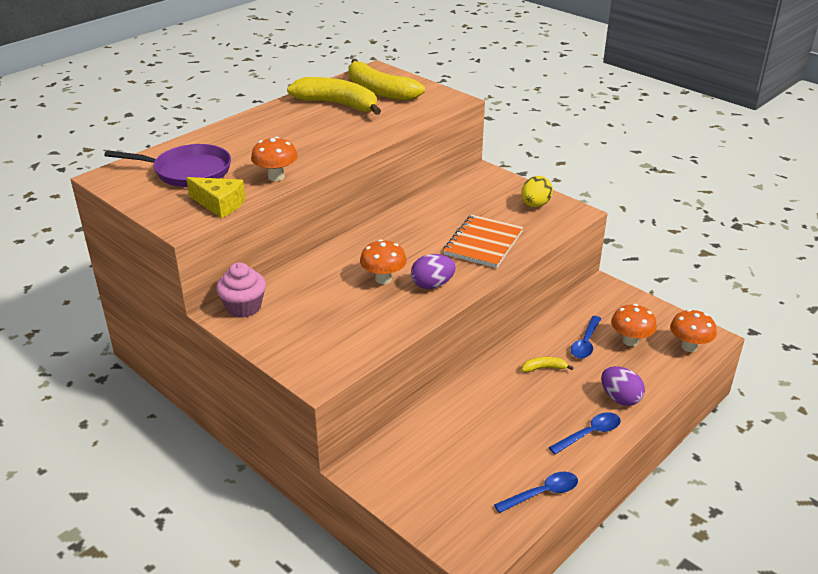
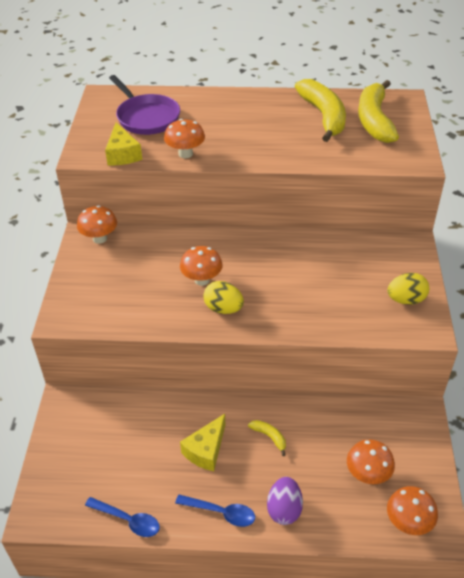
camera: 50 degrees right, 10 degrees up
pink cupcake [216,262,266,318] -> orange mushroom [77,205,117,244]
purple egg [411,254,456,289] -> yellow egg [203,281,244,314]
orange notebook [443,215,523,268] -> none
blue spoon [571,316,601,359] -> none
none -> yellow cheese [180,414,225,471]

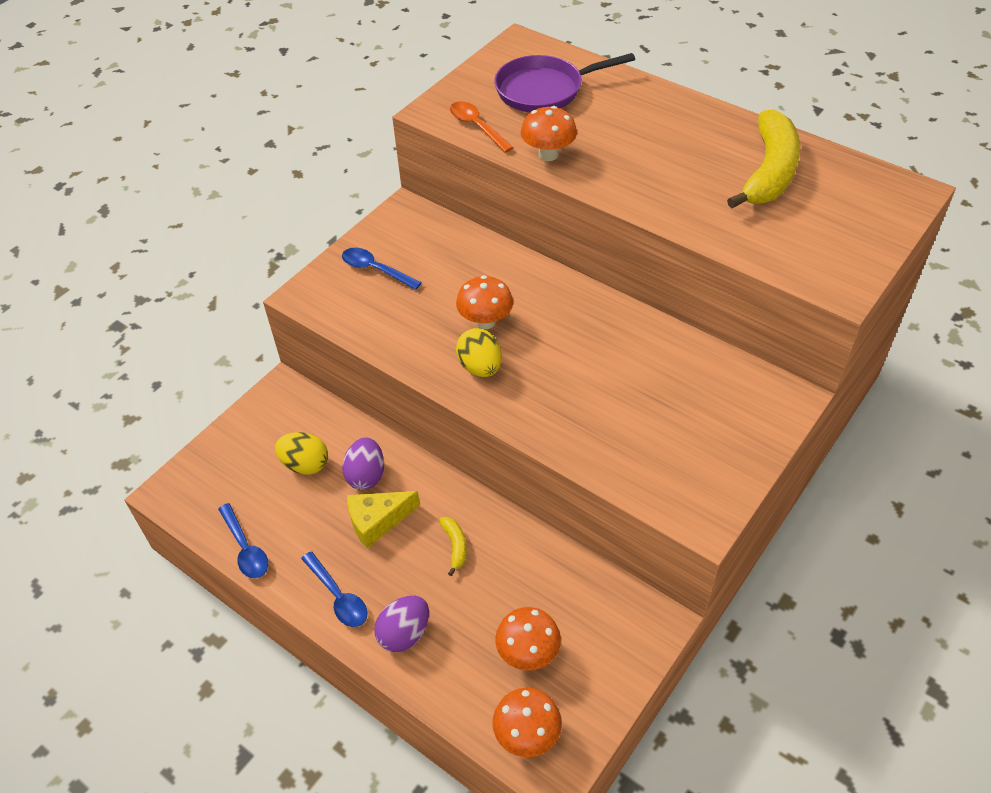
camera: 35 degrees right, 5 degrees up
orange mushroom [77,205,117,244] -> none
yellow cheese [105,122,142,165] -> orange spoon [450,101,514,153]
purple pan [109,75,180,135] -> purple pan turned 75 degrees clockwise [494,53,635,113]
yellow banana [358,80,399,143] -> none
yellow egg [387,273,429,305] -> yellow egg moved to [275,432,328,475]
none -> blue spoon [342,248,422,290]
none -> purple egg [342,438,384,490]

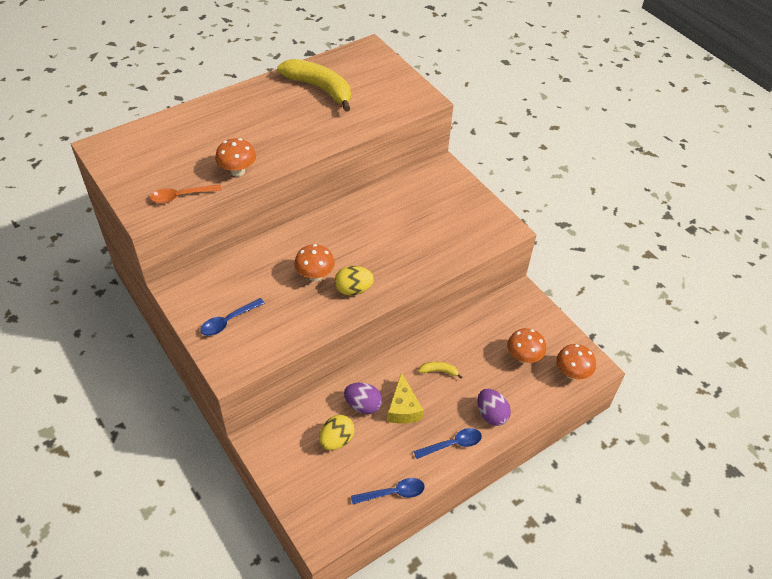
camera: 75 degrees left, 0 degrees up
purple pan [494,53,635,113] -> none

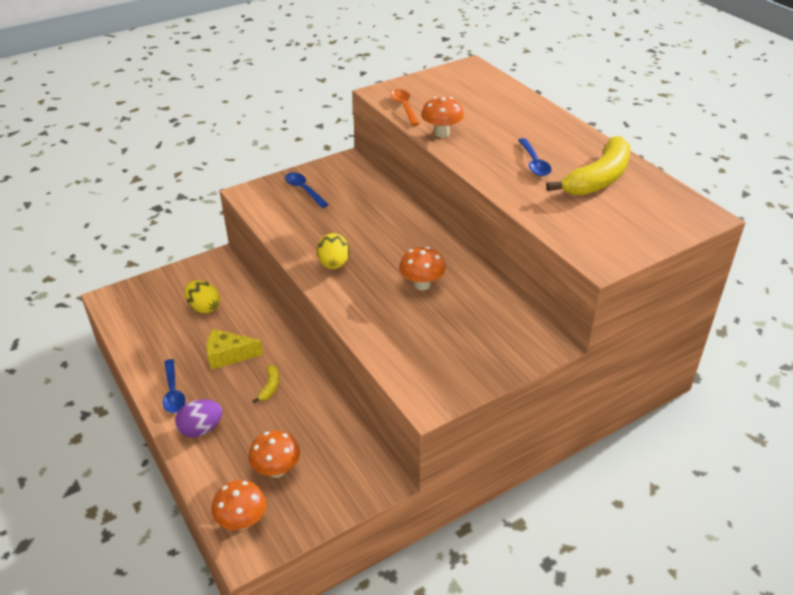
camera: 95 degrees right, 10 degrees down
orange mushroom [294,244,335,281] -> orange mushroom moved to [399,247,446,290]
purple egg [344,383,382,414] -> none
blue spoon [351,478,425,504] -> blue spoon moved to [518,138,552,176]

